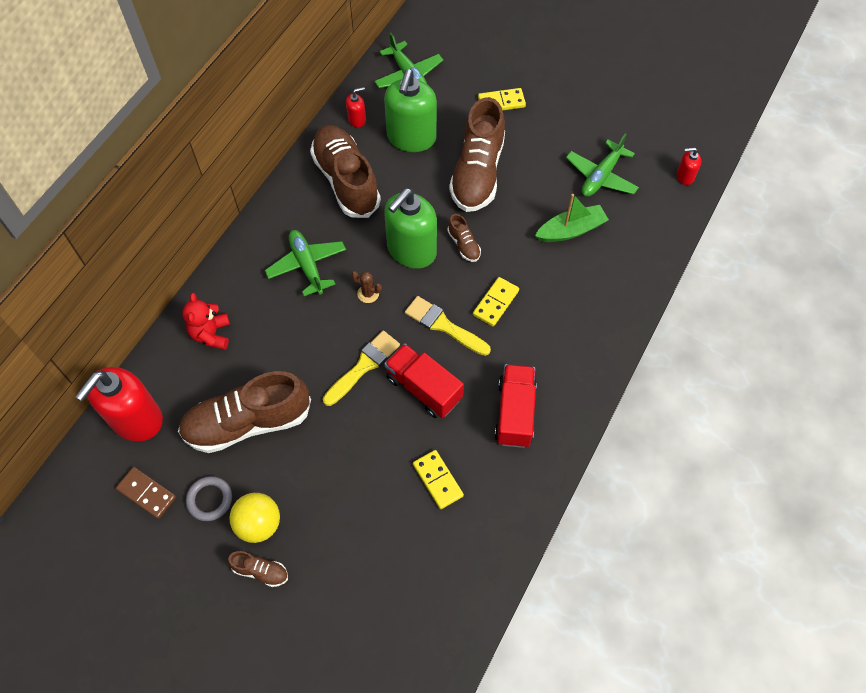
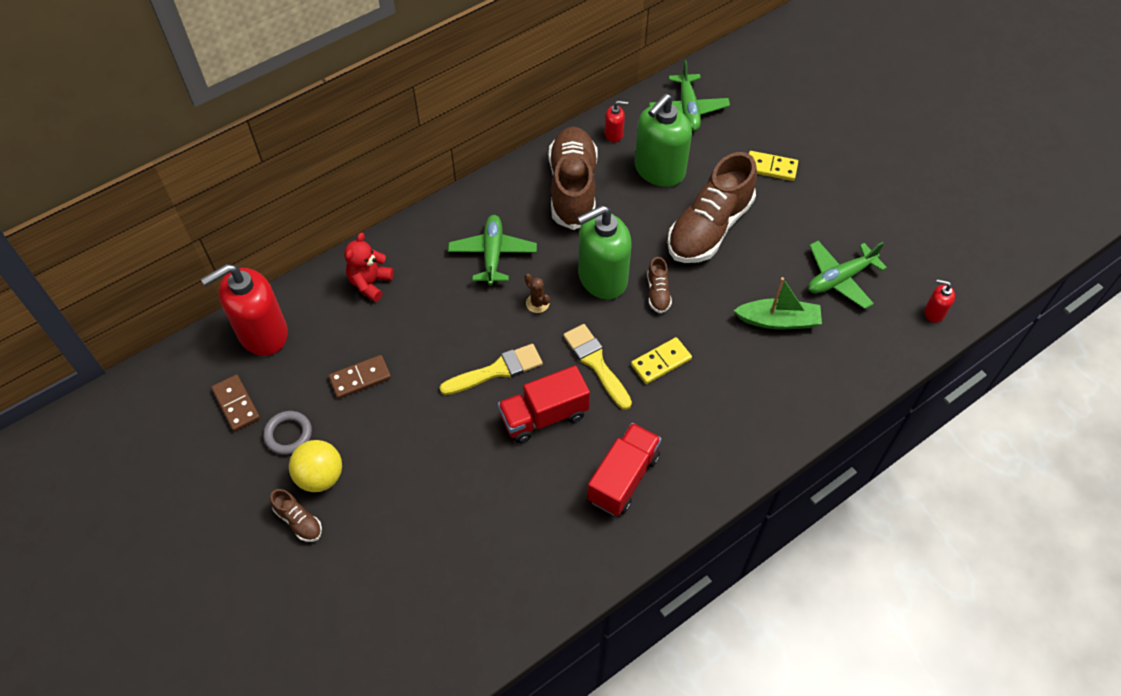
camera: 25 degrees right, 5 degrees down
brown shoe [178,371,311,453] -> brown domino [329,355,391,399]
red truck [384,343,464,418] -> red truck turned 90 degrees counterclockwise [498,366,590,443]
yellow domino [413,450,464,509] -> none

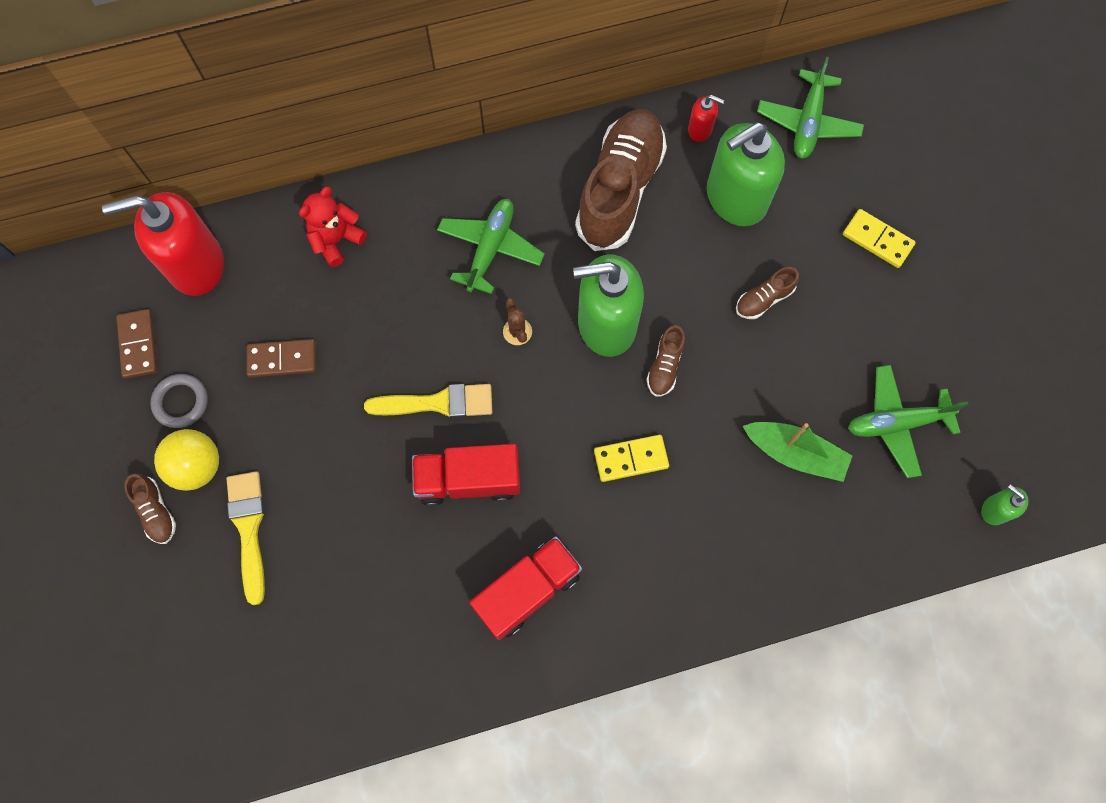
camera: 20 degrees right, 15 degrees up
yellow brush [563,324,632,410] -> yellow brush moved to [226,471,265,605]
brown shoe [667,152,757,263] -> brown shoe [736,267,799,319], size x0.43
red soap dispenser [924,279,955,323] -> green soap dispenser [981,484,1029,525]

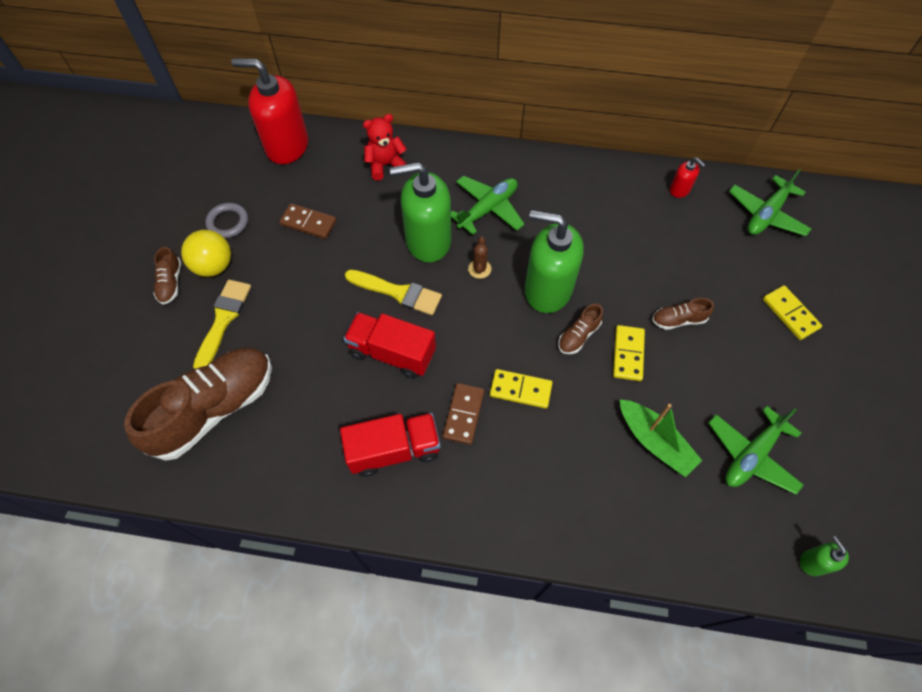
camera: 25 degrees right, 10 degrees down
brown domino [116,309,158,379] -> brown domino moved to [443,383,484,445]
brown shoe [575,109,667,251] -> brown shoe moved to [124,347,272,461]
green soap dispenser [707,122,785,226] -> green soap dispenser moved to [390,162,452,262]
green plane [848,365,968,478] -> green plane turned 60 degrees counterclockwise [709,406,804,494]
none -> yellow domino [613,325,645,381]

